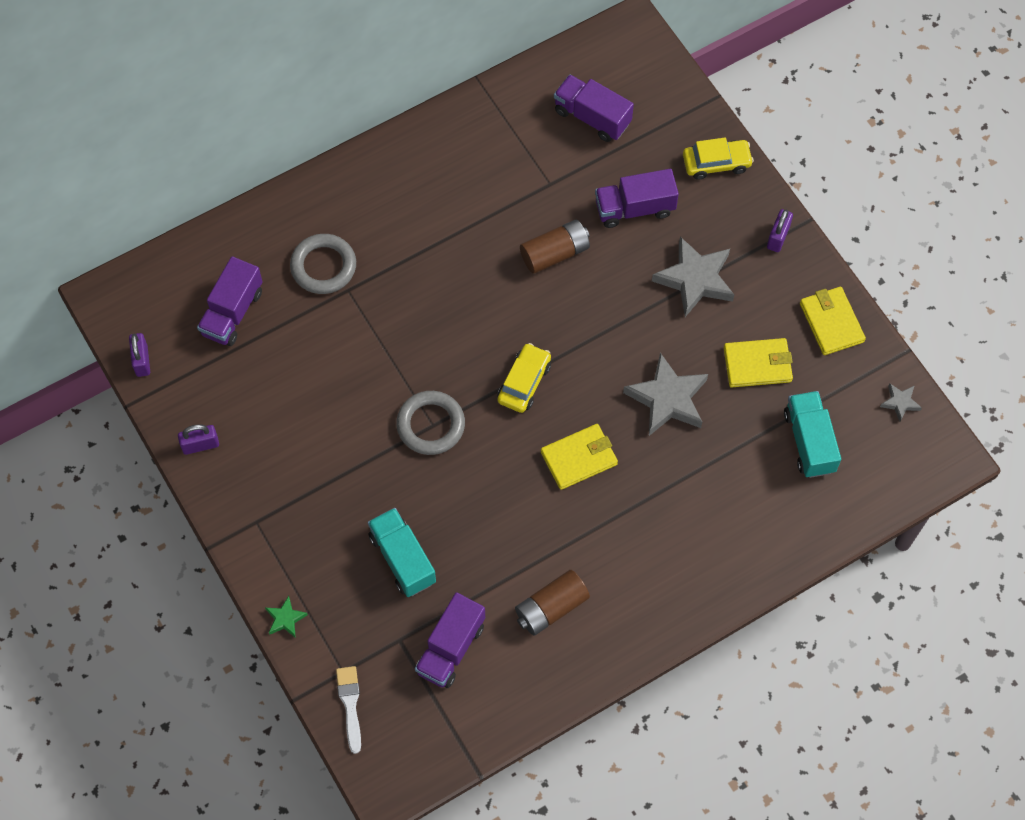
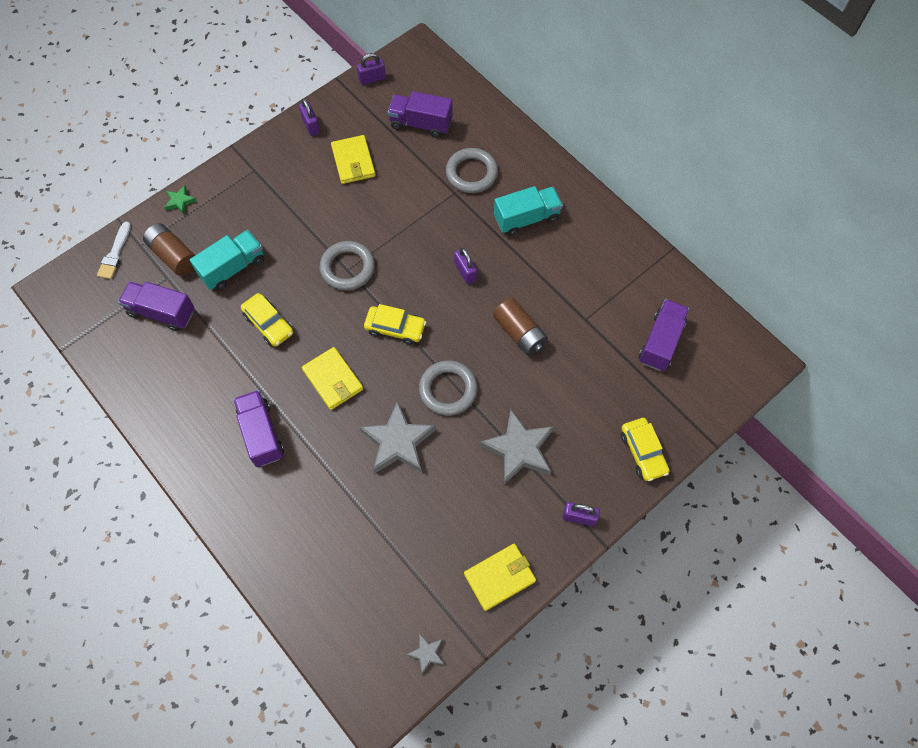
camera: 80 degrees right, 0 degrees up
white brush [336,666,361,754] -> white brush turned 120 degrees clockwise [97,222,131,279]
brown battery [515,570,590,636] -> brown battery moved to [143,223,195,276]
purple truck [595,169,679,228] -> purple truck moved to [233,390,284,467]
yellow wallet [724,338,793,388] -> yellow wallet moved to [331,135,376,184]
turquoise truck [784,391,841,478] -> turquoise truck moved to [494,186,563,236]
none -> yellow car [241,293,293,347]
none -> grey ring [419,360,477,415]
none -> purple padlock [454,248,477,284]

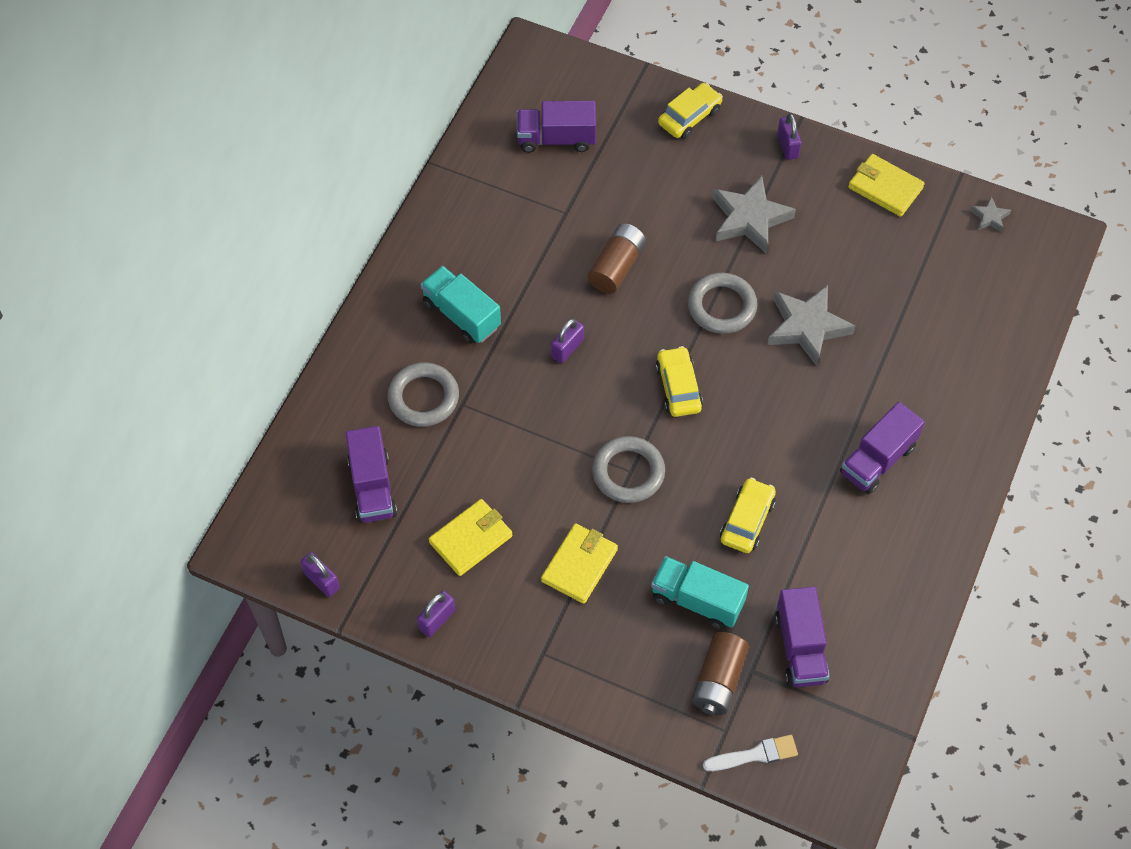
camera: 115 degrees left, 5 degrees down
green star [164,185,196,214] -> none
yellow wallet [302,347,363,410] -> yellow wallet moved to [541,523,618,604]

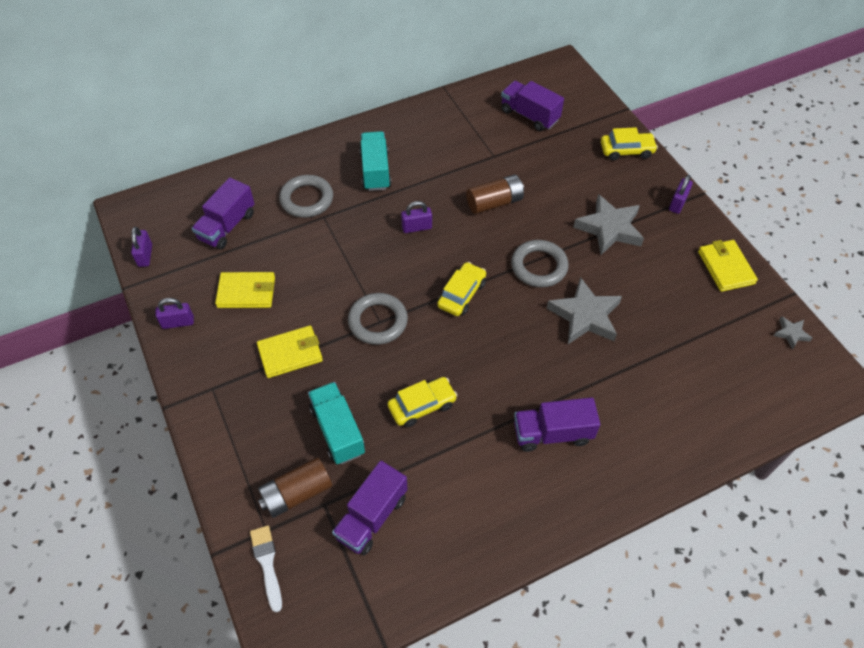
camera: 40 degrees right, 5 degrees down
white brush [703,735,798,771] -> white brush turned 135 degrees counterclockwise [250,525,282,612]

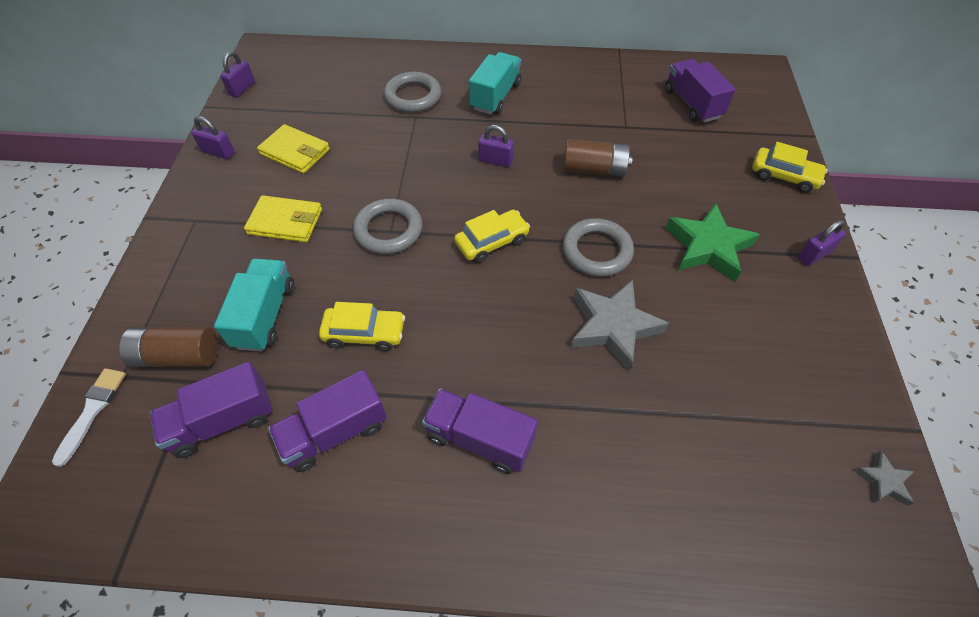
camera: 30 degrees right, 0 degrees up
purple truck [192,178,255,249] -> purple truck moved to [268,370,387,472]
grey star [573,194,644,255] -> green star [665,203,760,281]
yellow wallet [698,240,758,292] -> none

